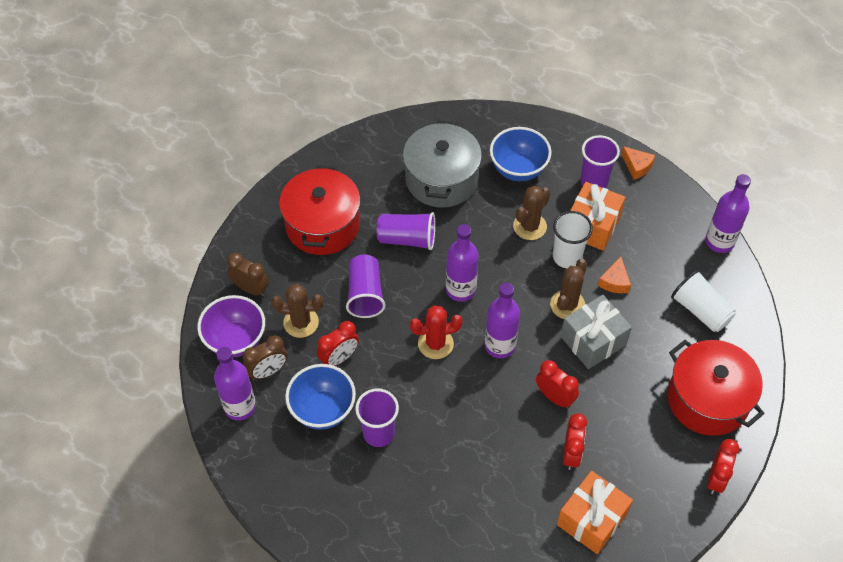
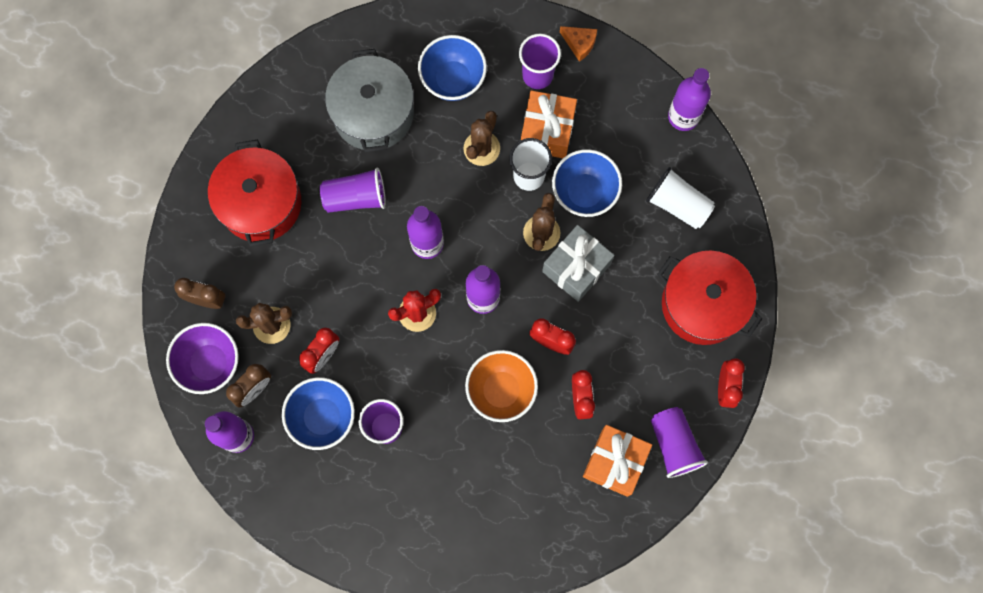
camera: 15 degrees left, 20 degrees up
purple cup [346,254,386,318] -> purple cup moved to [651,407,708,478]
orange cheese [598,257,631,293] -> blue bowl [552,149,622,217]
none -> orange bowl [465,350,538,422]

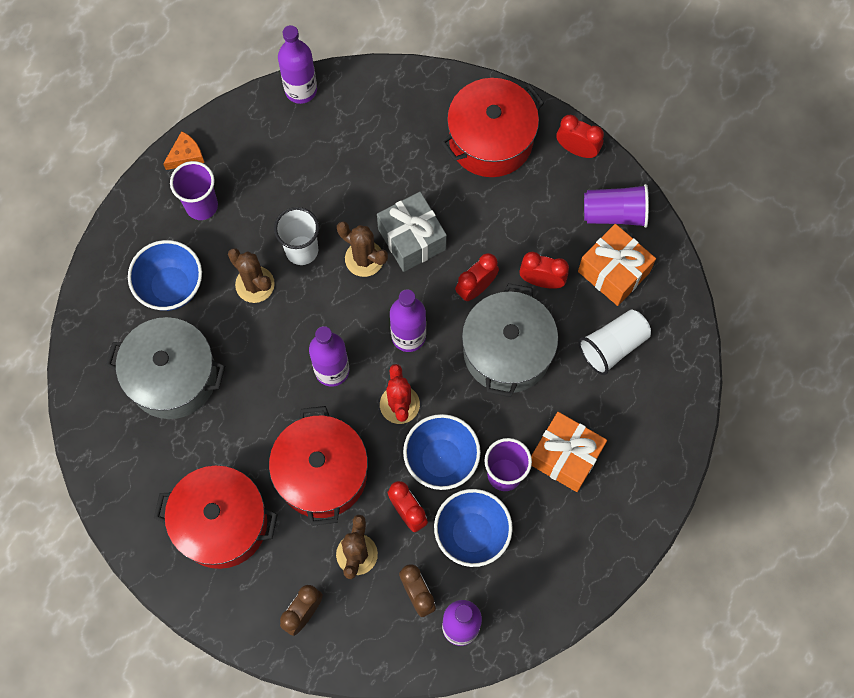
camera: 70 degrees left, 5 degrees down
purple bowl [166,323,239,394] -> none
purple cup [320,168,386,213] -> none
orange bowl [465,350,538,422] -> grey pot [462,283,558,397]
orange gift [521,90,577,158] -> orange gift moved to [531,412,607,492]
blue bowl [552,149,622,217] -> blue bowl moved to [403,414,481,490]
white cup [646,167,715,229] -> white cup moved to [578,310,651,375]
none -> red pot [269,406,368,526]

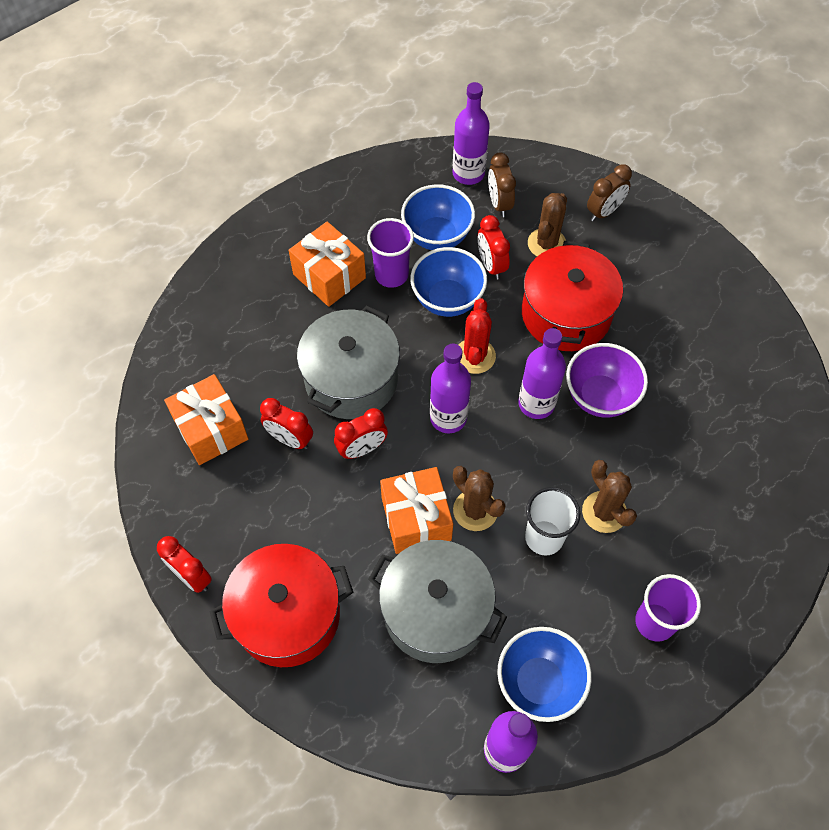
camera: 165 degrees left, 10 degrees down
grey pot [106,317,225,419] -> grey pot moved to [368,540,507,663]
blue bowl [128,240,202,311] -> blue bowl moved to [497,627,592,722]
red pot [154,465,278,569] -> none
orange cheese [163,131,204,170] -> none
grey gift [377,192,447,272] -> orange gift [380,467,453,554]
white cup [578,310,651,375] -> none
purple cup [584,184,649,228] -> none
none -> purple bowl [566,343,648,418]

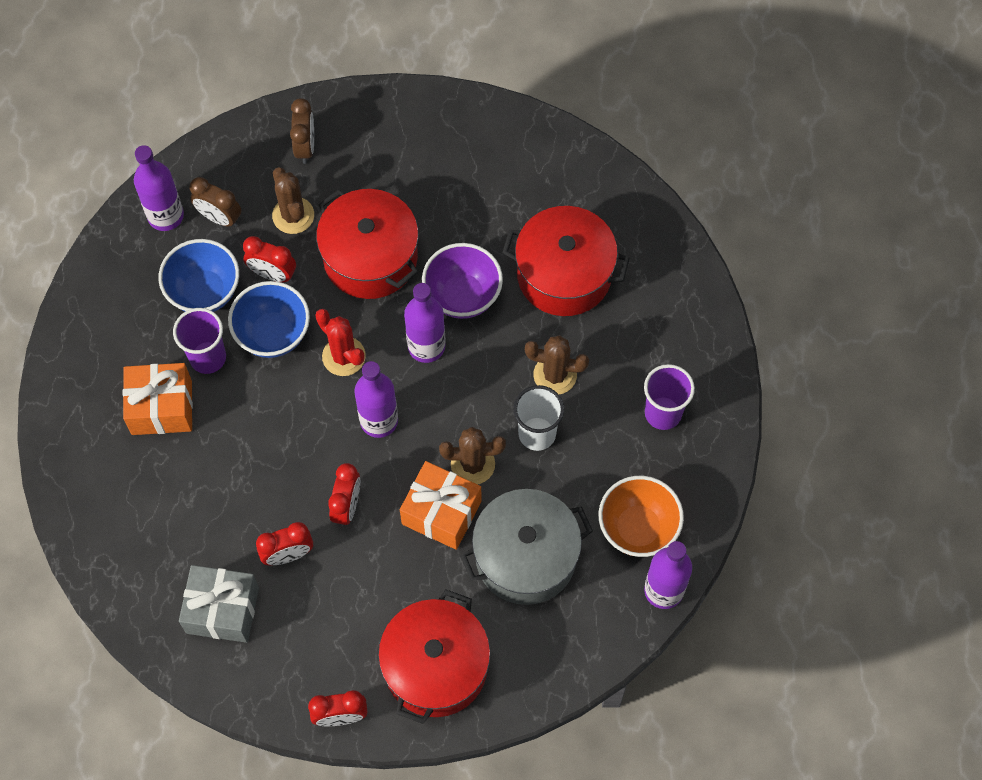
camera: 50 degrees left, 5 degrees up
orange gift [164,374,249,465] -> grey gift [179,565,259,643]
grey pot [297,306,400,419] -> none
blue bowl [497,627,592,722] -> orange bowl [598,476,684,557]
none -> red pot [502,206,630,316]

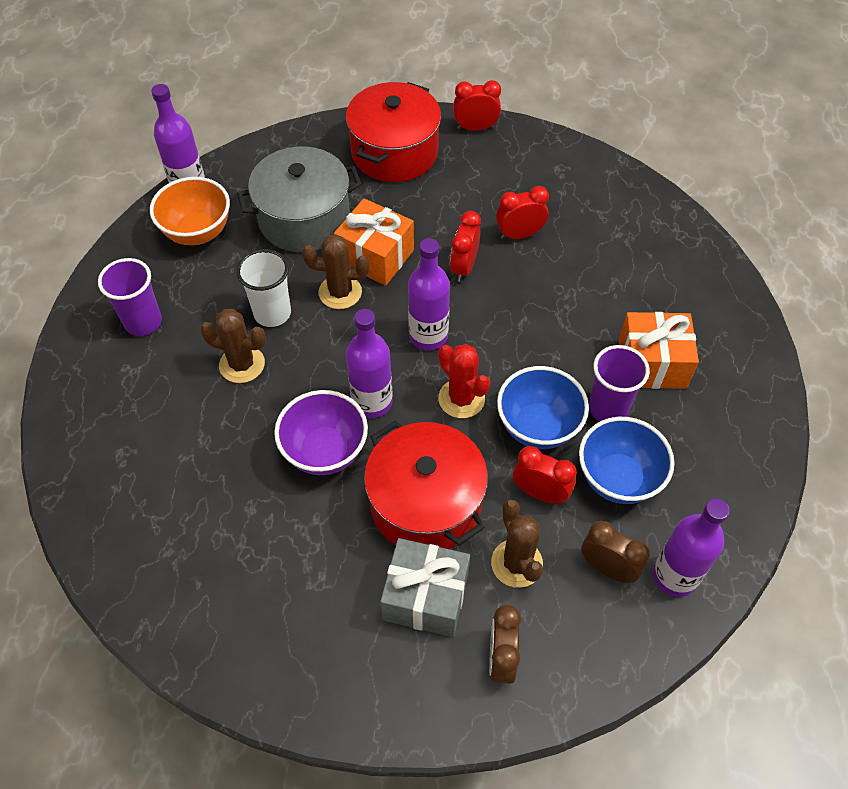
camera: 175 degrees left, 10 degrees down
grey gift [179,565,259,643] -> grey gift moved to [380,538,470,637]
red pot [502,206,630,316] -> none

